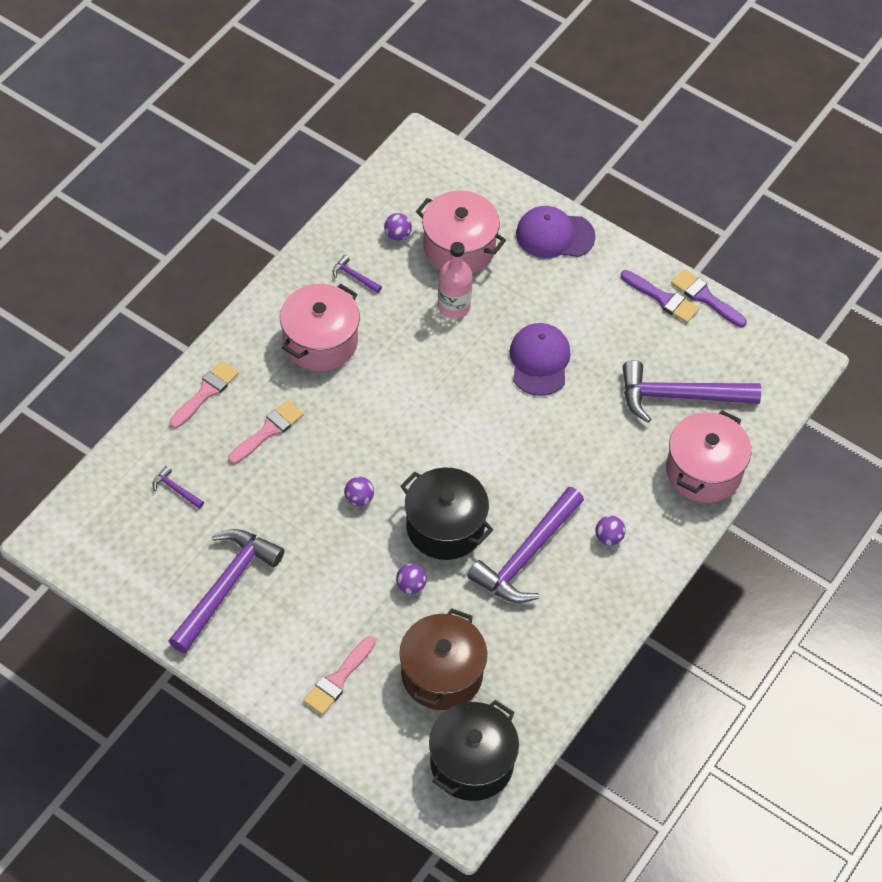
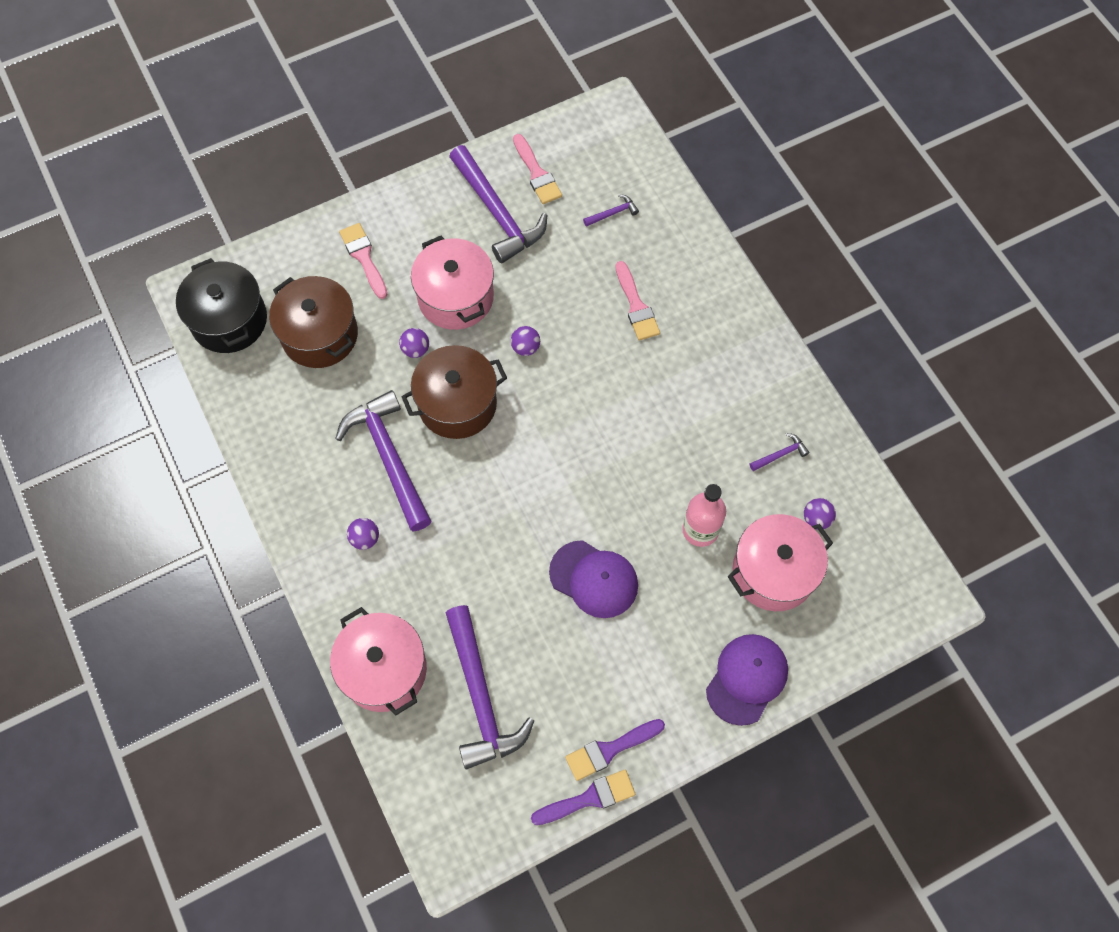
camera: 120 degrees right, 10 degrees up
pink brush [169,361,239,428] -> pink brush moved to [513,134,562,204]
pink pot [280,284,360,371] -> pink pot moved to [411,236,494,330]
black pot [400,468,494,560] -> brown pot [401,345,507,439]
purple hammer [623,360,761,423] -> purple hammer turned 135 degrees clockwise [446,605,534,769]

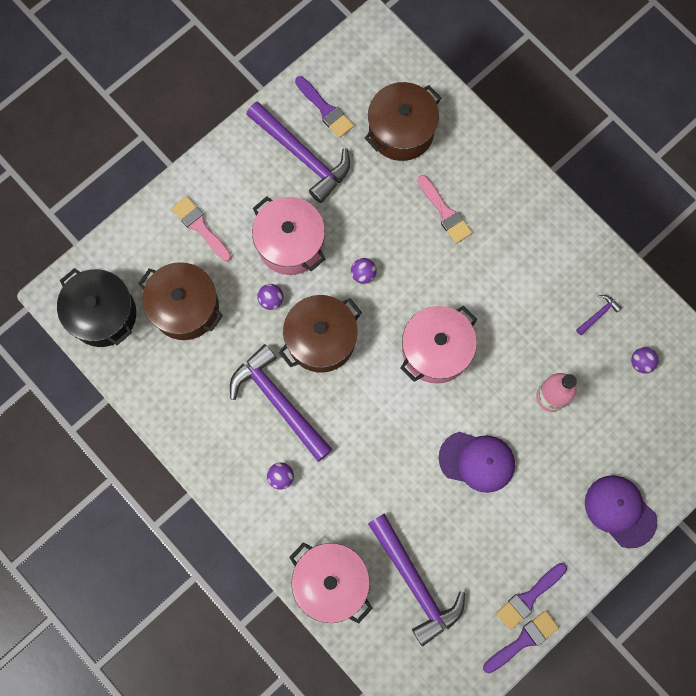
camera: 15 degrees left, 10 degrees up
pink brush [513,134,562,204] -> purple brush [295,76,354,138]
purple hammer [583,194,639,227] -> brown pot [365,82,441,161]
purple cap [706,634,788,726] -> purple cap turned 60 degrees counterclockwise [585,475,657,548]
pink pot [728,514,833,611] -> pink pot moved to [400,306,477,384]

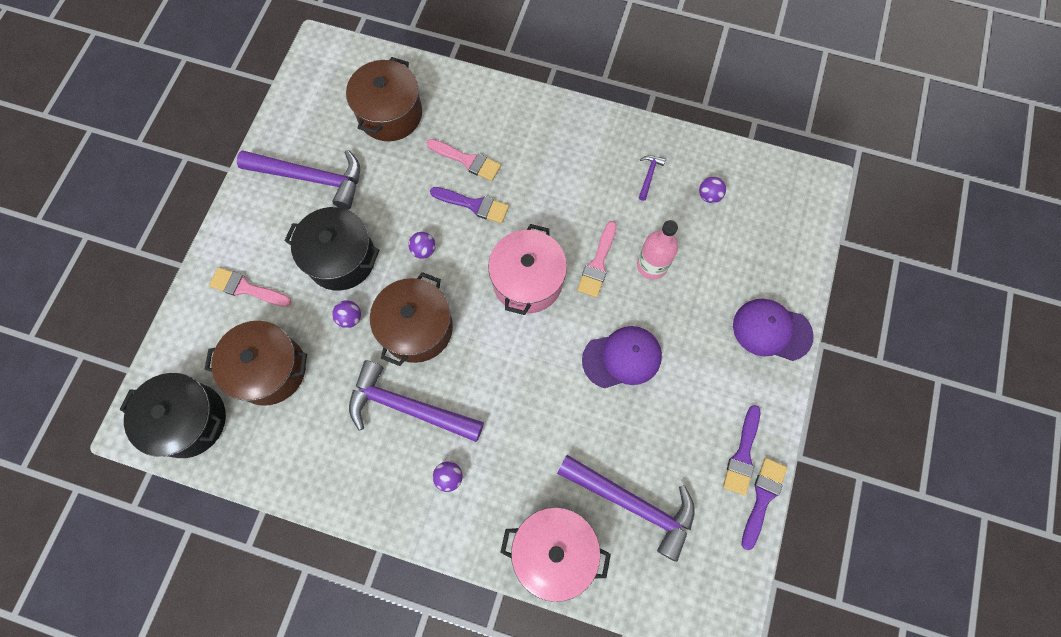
camera: 30 degrees left, 5 degrees down
pink pot [252,196,325,275] -> black pot [284,207,380,291]
purple brush [295,76,354,138] -> purple brush moved to [430,187,509,224]
none -> pink brush [577,221,617,298]

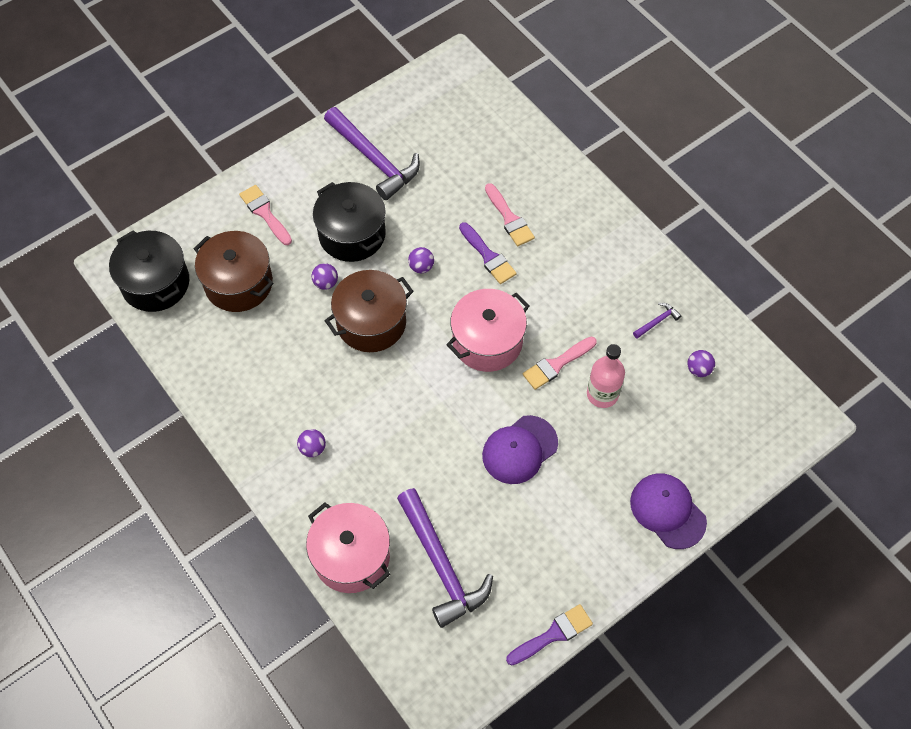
camera: 35 degrees right, 10 degrees down
brown pot [346,57,422,141] -> none
purple hammer [349,360,484,442] -> none
purple cap [582,326,662,388] -> purple cap turned 120 degrees clockwise [482,415,558,484]
purple brush [723,405,760,495] -> none

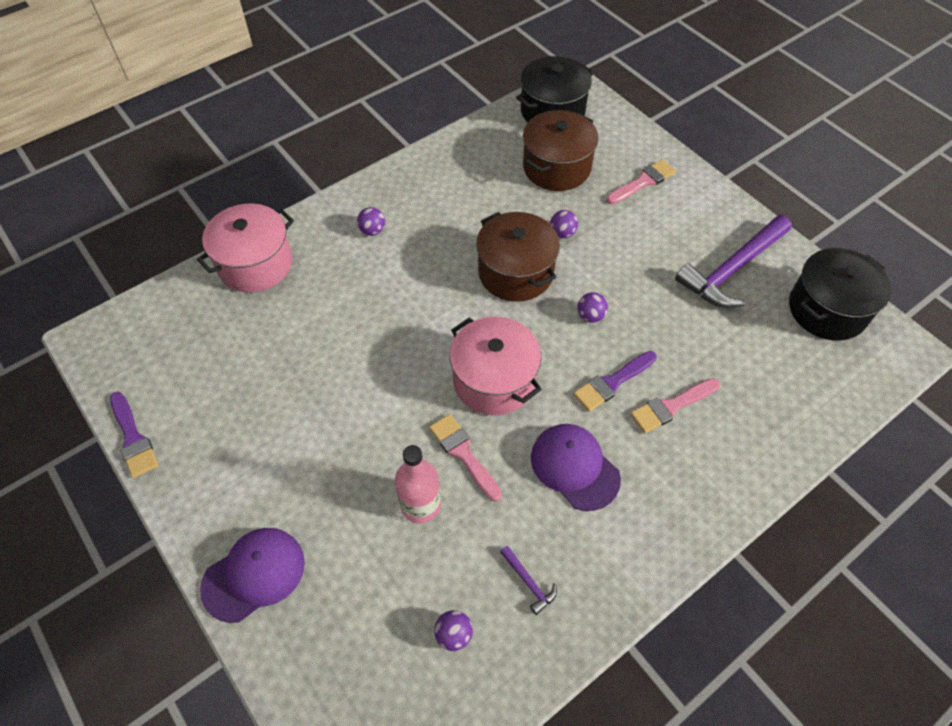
camera: 90 degrees right, 5 degrees down
black pot [313,182,386,262] -> black pot moved to [789,248,892,341]
purple hammer [397,488,493,628] -> none
purple cap [482,415,558,484] -> purple cap moved to [531,424,621,511]

